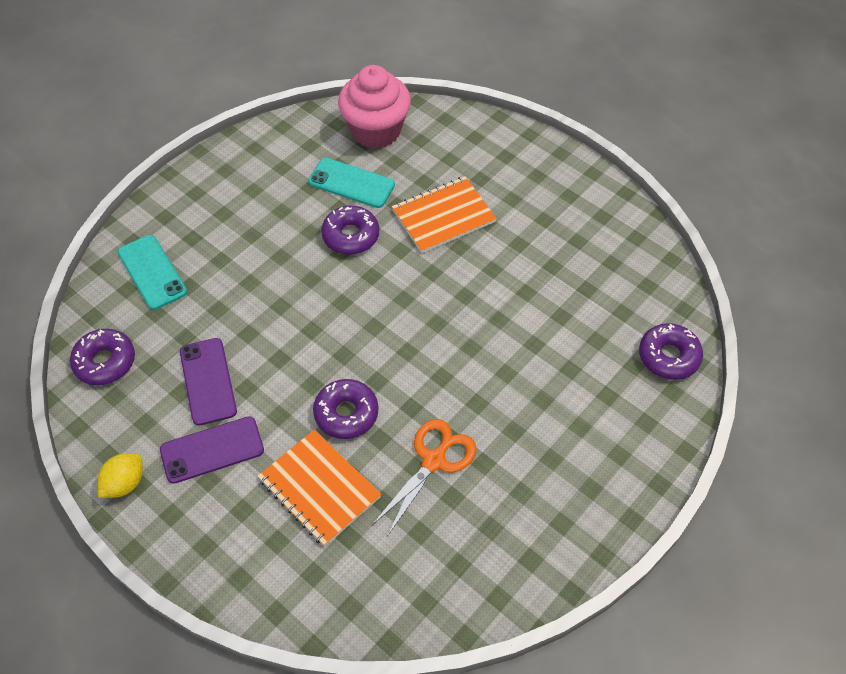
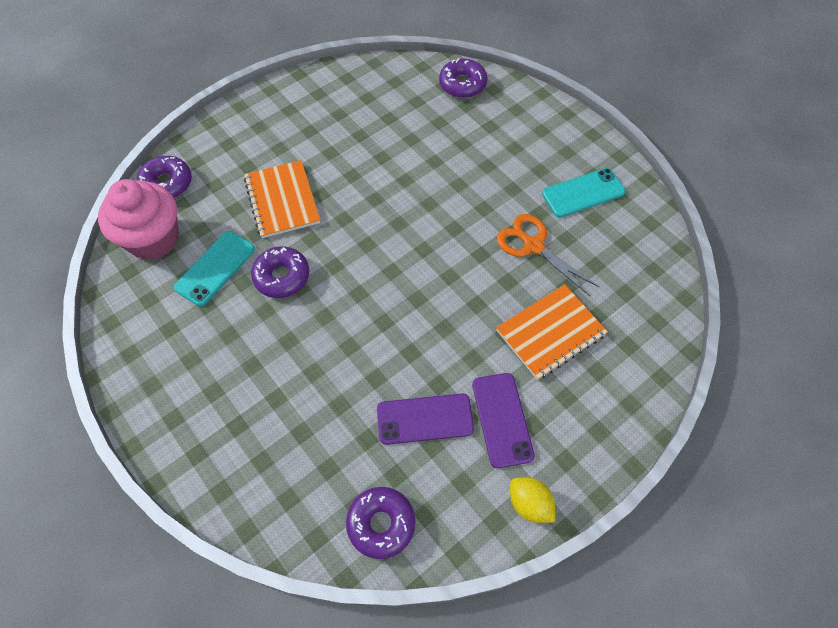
camera: 80 degrees left, 5 degrees up
turquoise phone [118,235,187,310] -> turquoise phone moved to [542,168,625,217]
purple donut [313,379,378,439] -> purple donut moved to [137,156,192,198]

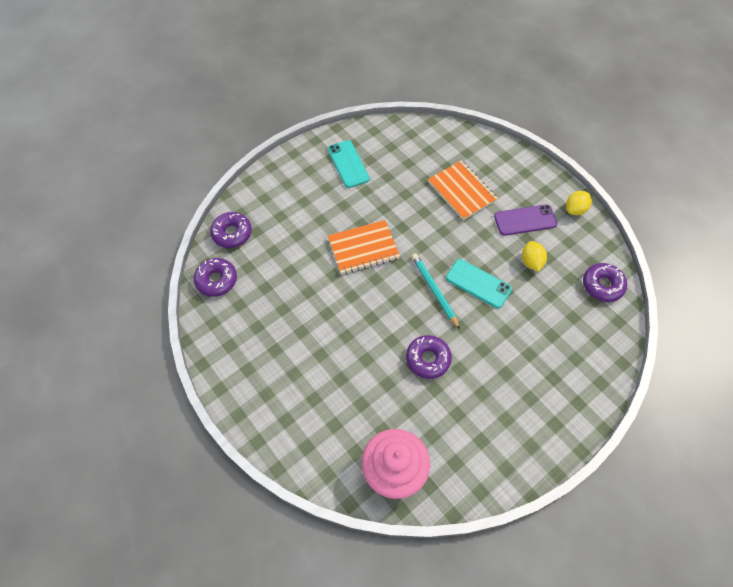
camera: 90 degrees left, 0 degrees up
purple donut [137,156,192,198] -> purple donut moved to [194,258,237,297]
turquoise phone [174,231,255,306] -> turquoise phone moved to [446,259,512,308]
orange notebook [244,160,320,238] -> orange notebook moved to [328,220,400,275]
purple phone [377,394,474,445] -> yellow lemon [522,241,547,272]
orange scissors [497,214,599,296] -> none
none -> turquoise pencil [412,253,460,329]

